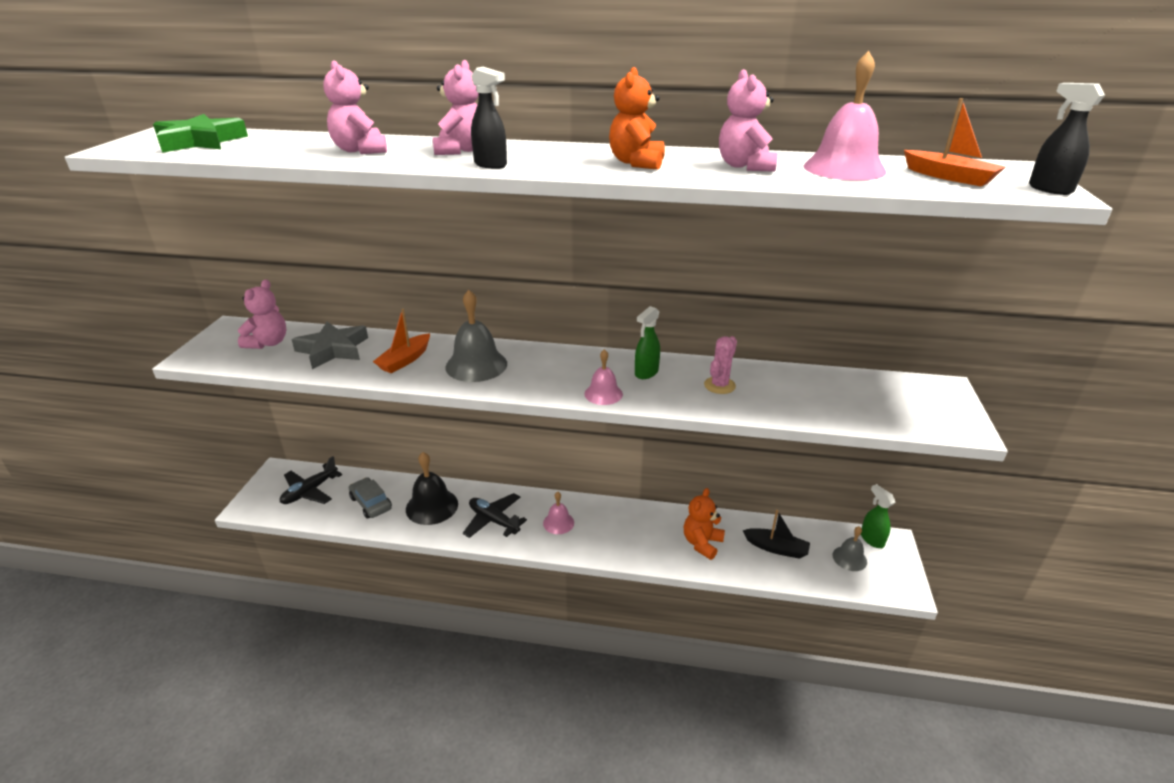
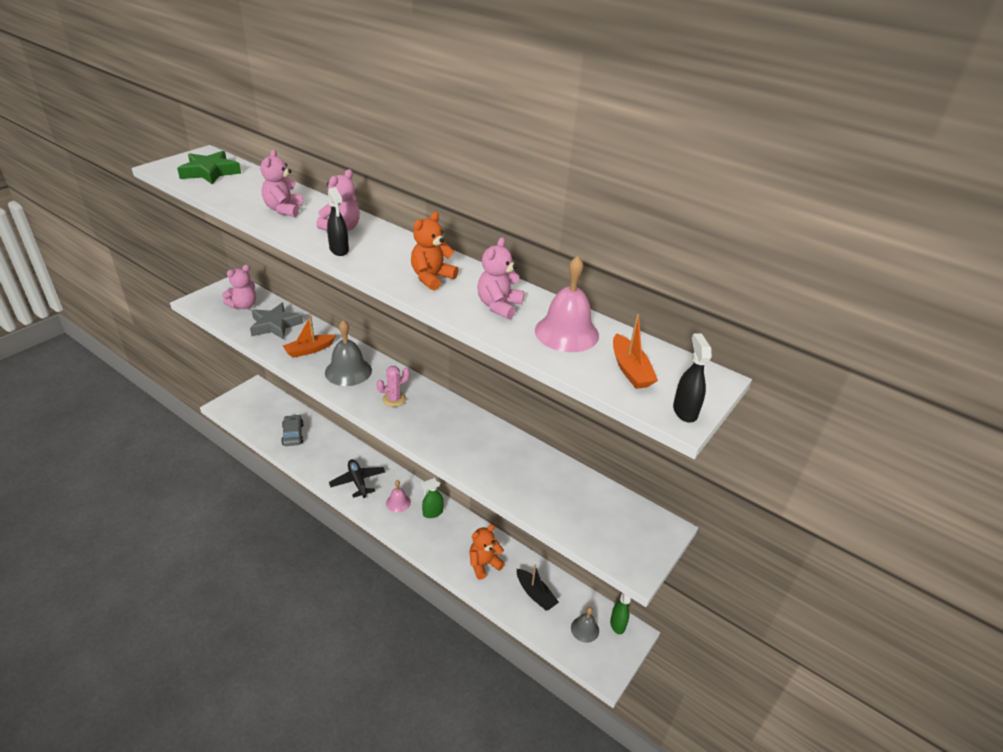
camera: 25 degrees right, 5 degrees up
black plane [280,456,342,504] -> none
black bell [406,452,458,525] -> none
pink bell [584,349,623,405] -> none
green spray bottle [635,306,660,379] -> green spray bottle moved to [420,478,444,518]
pink cactus [704,336,737,394] -> pink cactus moved to [376,366,410,407]

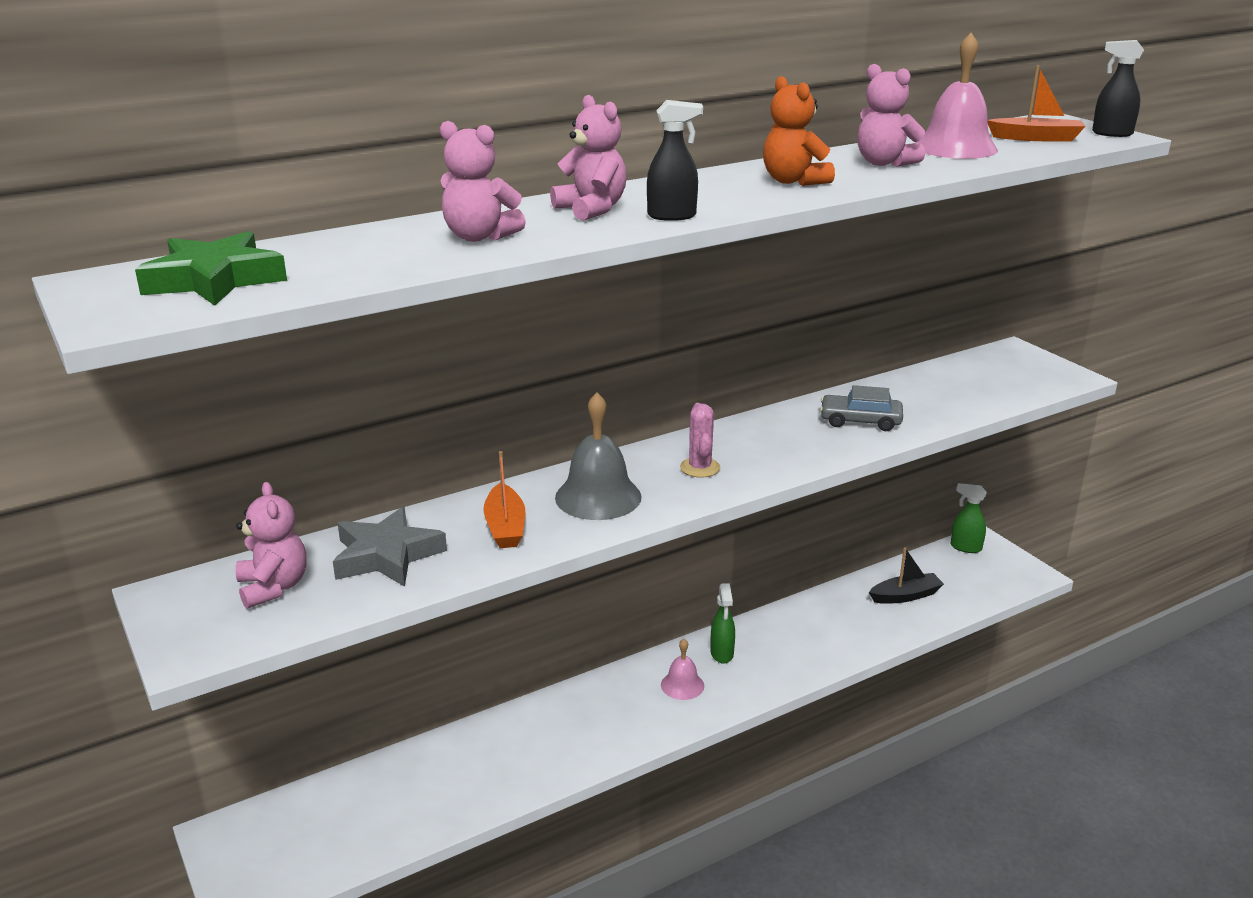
camera: 65 degrees left, 10 degrees down
grey car [281,415,304,446] -> grey car moved to [820,385,903,431]
black plane [329,459,385,498] -> none
orange teddy bear [469,524,505,580] -> none
grey bell [571,607,599,643] -> none

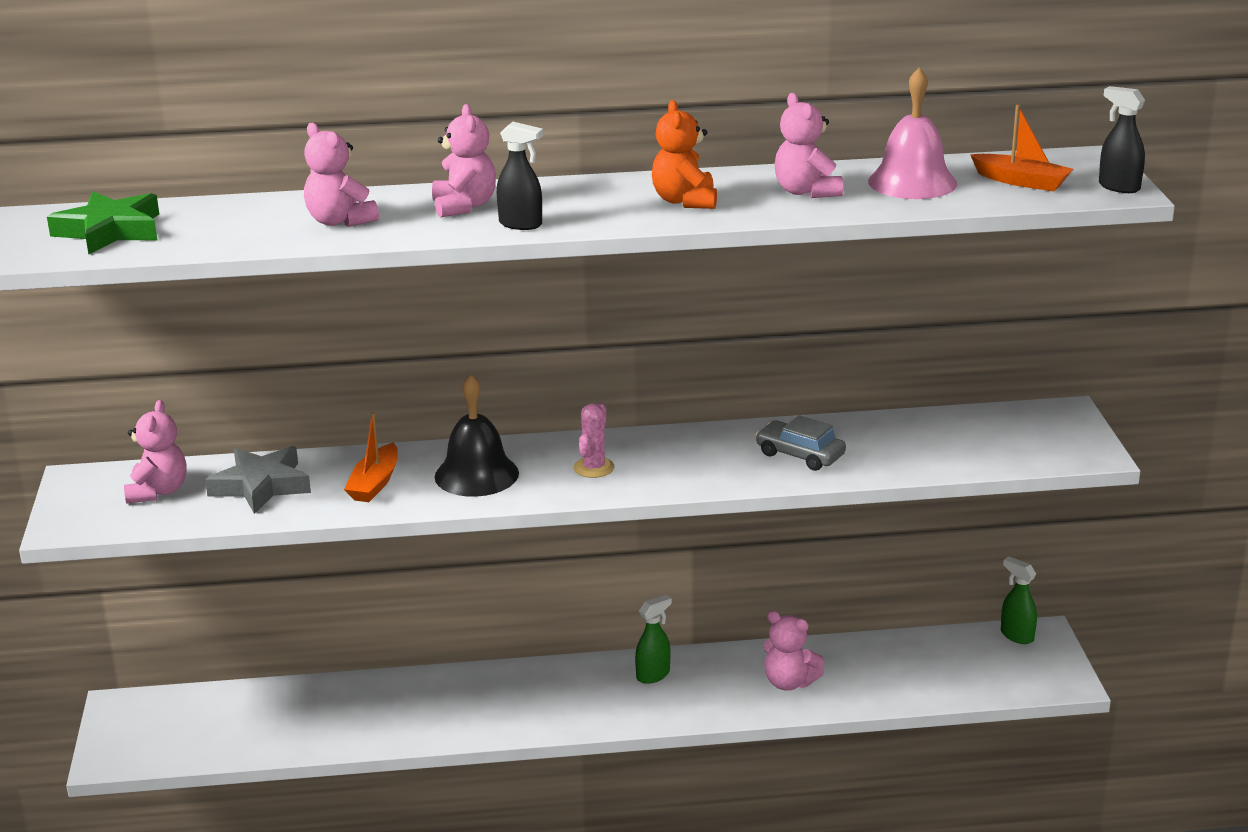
camera: 25 degrees right, 0 degrees up
grey bell [555,392,642,520] -> black bell [435,374,519,497]
pink bell [661,639,704,700] -> none
green spray bottle [710,583,735,664] -> green spray bottle turned 150 degrees counterclockwise [635,595,672,684]
black boat [869,547,944,604] -> none
none -> pink teddy bear [764,611,824,691]

